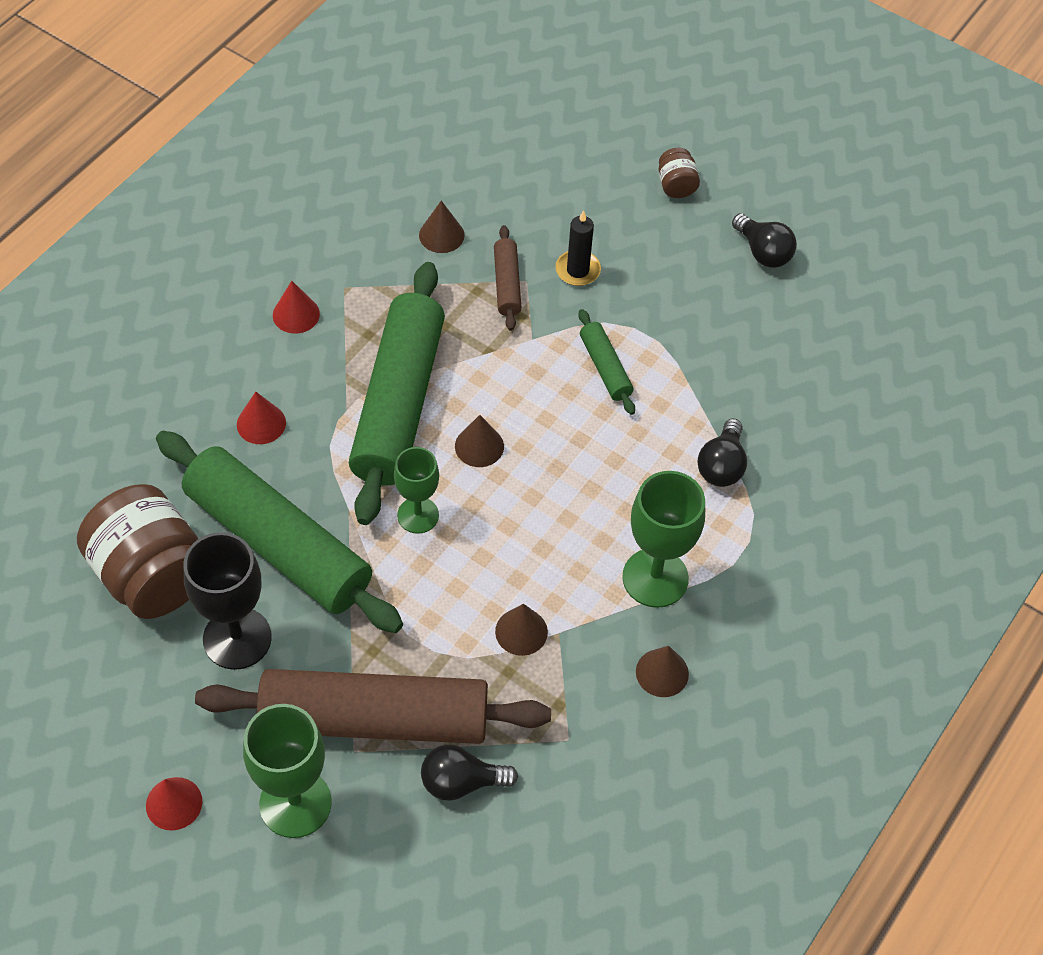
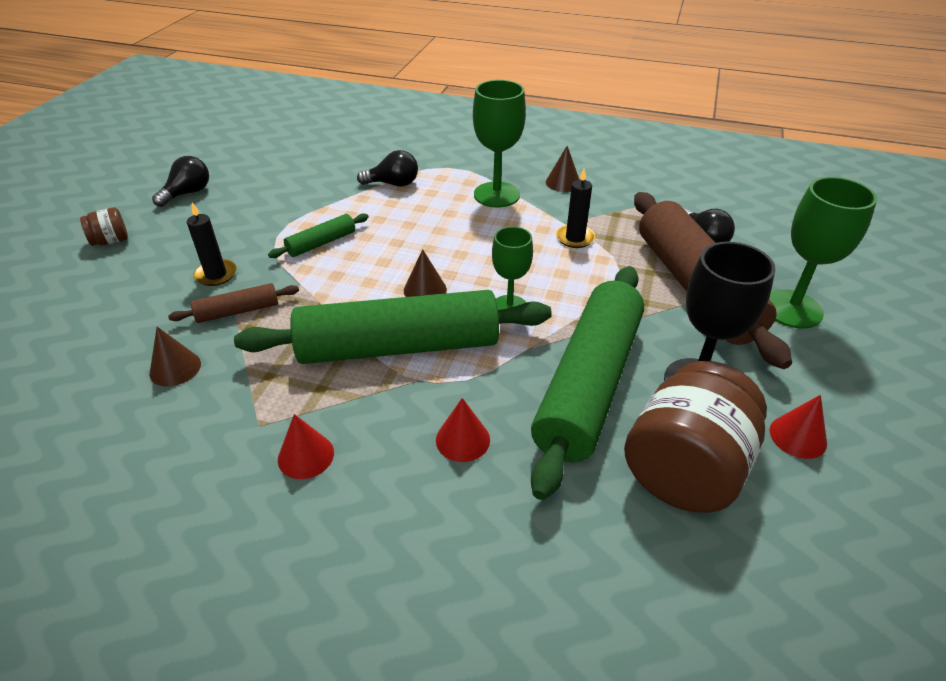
camera: 105 degrees left, 15 degrees down
red cone [146,777,202,831] -> red cone moved to [770,395,827,459]
brown cone [495,604,548,656] -> black candle [556,169,595,248]

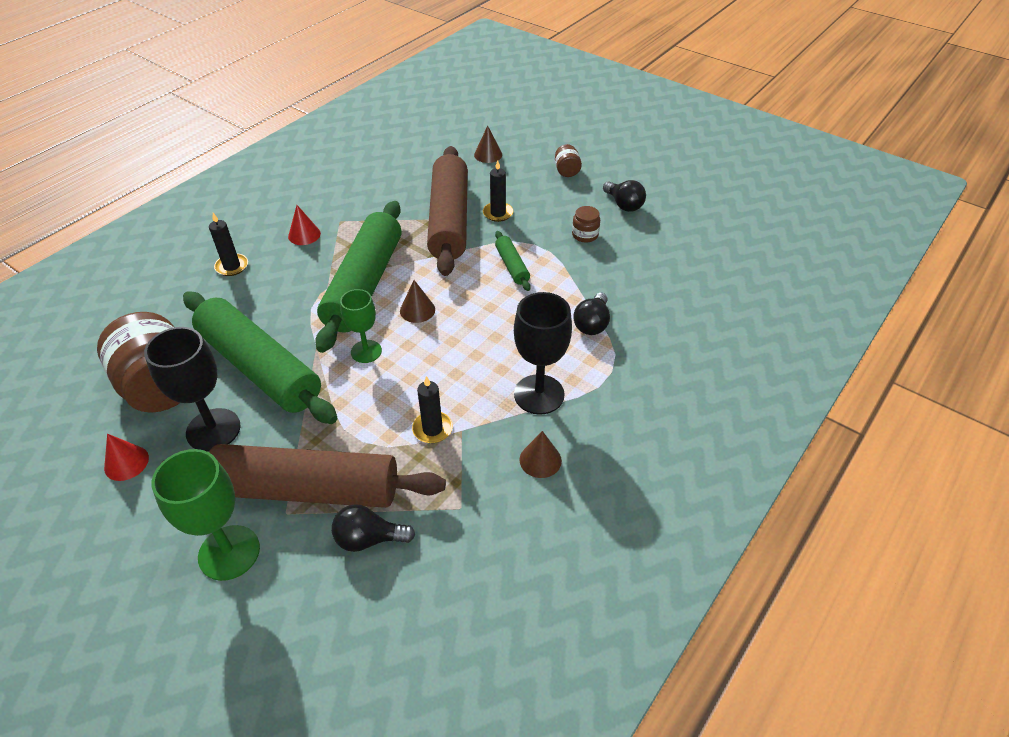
camera: 110 degrees right, 5 degrees up
brown cone [149,327,201,387] -> brown cone moved to [474,126,502,163]
brown rolling pin [168,283,299,323] -> brown rolling pin [427,146,468,276], size x2.31
red cone [436,398,490,462] -> none
green goblet [473,80,526,207] -> black goblet [514,292,572,415]
none -> black candle [209,213,248,276]
none -> brown jar [572,206,600,243]

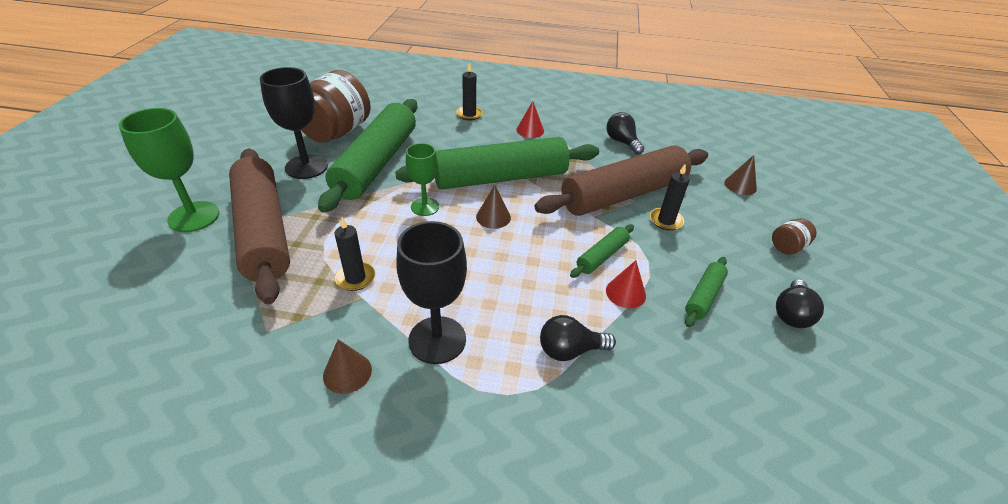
camera: 60 degrees right, 5 degrees down
red cone [104,434,149,481] -> red cone moved to [606,260,646,308]
black light bulb [332,504,415,552] -> black light bulb moved to [606,112,645,154]
brown jar [572,206,600,243] -> green rolling pin [685,257,728,327]

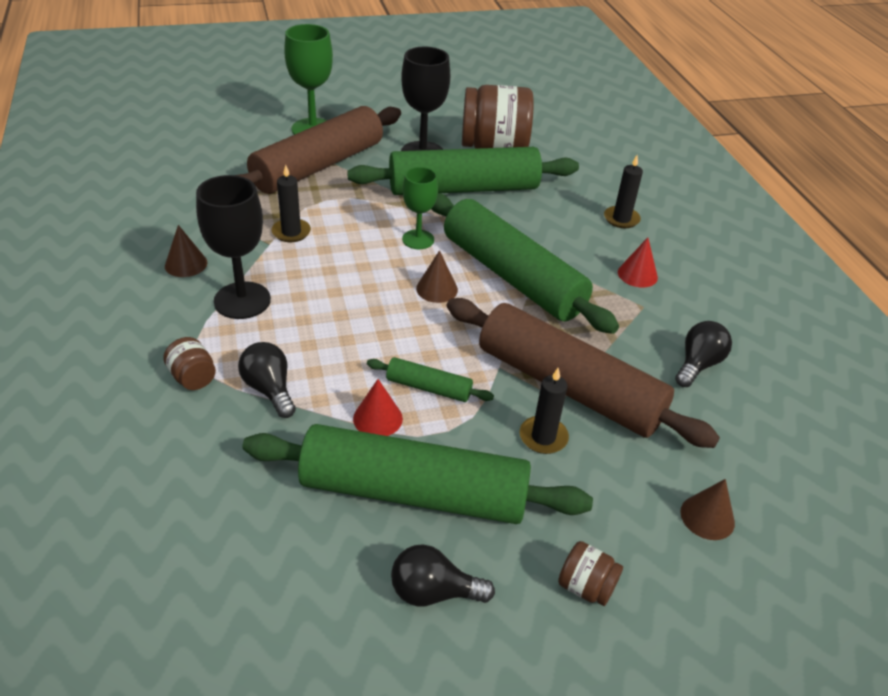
camera: 65 degrees right, 0 degrees up
green rolling pin [685,257,728,327] -> green rolling pin [242,424,593,524], size x2.31
none -> brown jar [163,337,216,390]

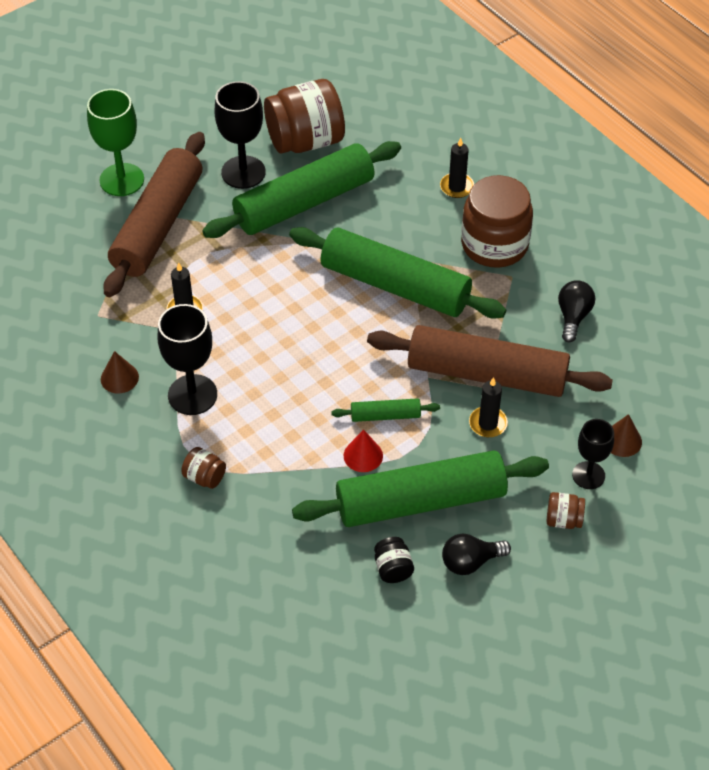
camera: 20 degrees left, 10 degrees up
black light bulb [238,342,296,418] -> none
green goblet [402,167,438,249] -> none
brown cone [416,250,458,303] -> none
red cone [618,237,658,288] -> brown jar [461,175,533,268]
none -> black jar [374,537,414,583]
none -> black goblet [572,419,614,489]

